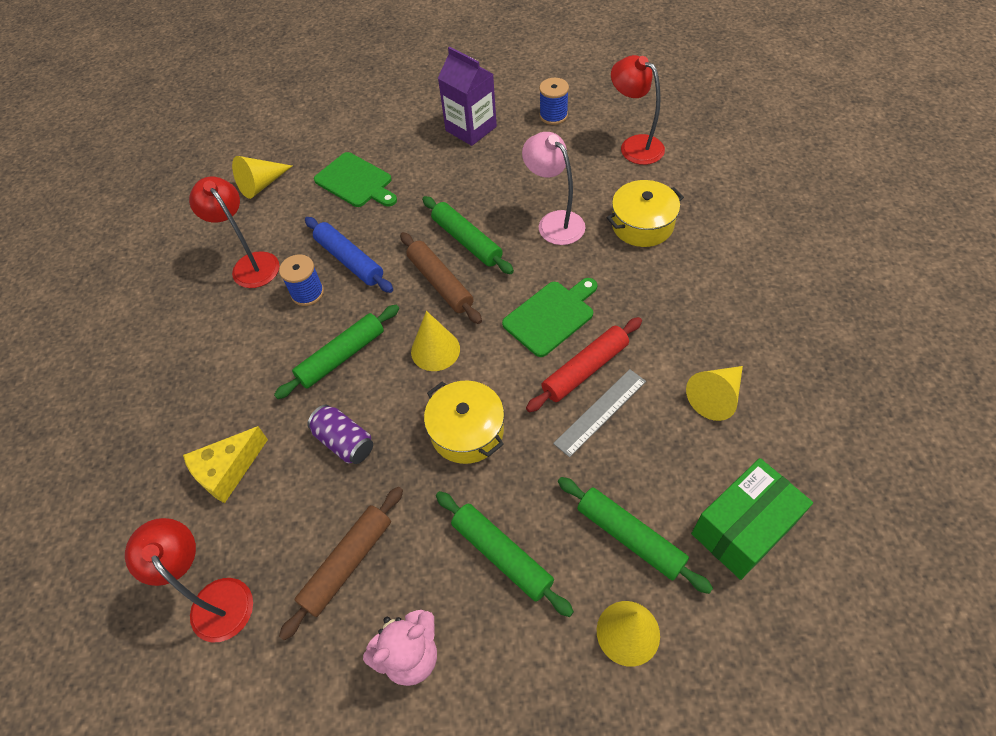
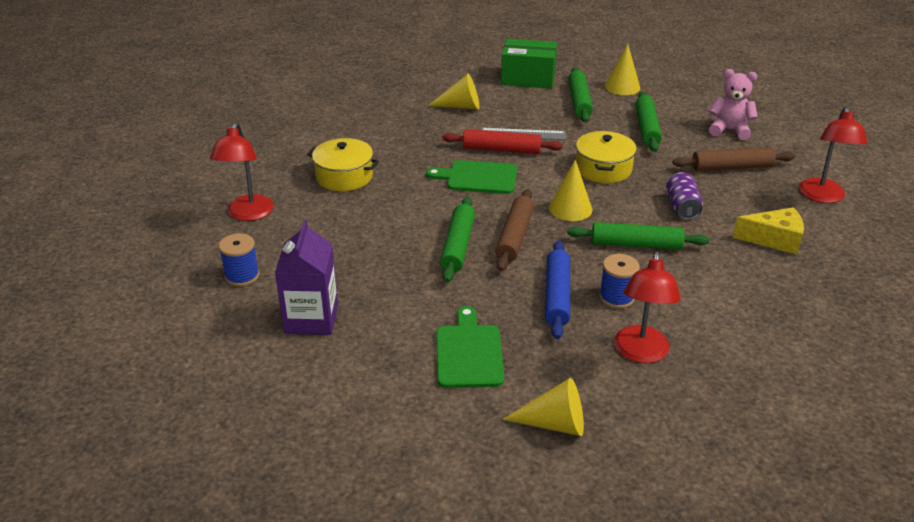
camera: 135 degrees left, 20 degrees down
pink lamp [522,132,585,245] -> none

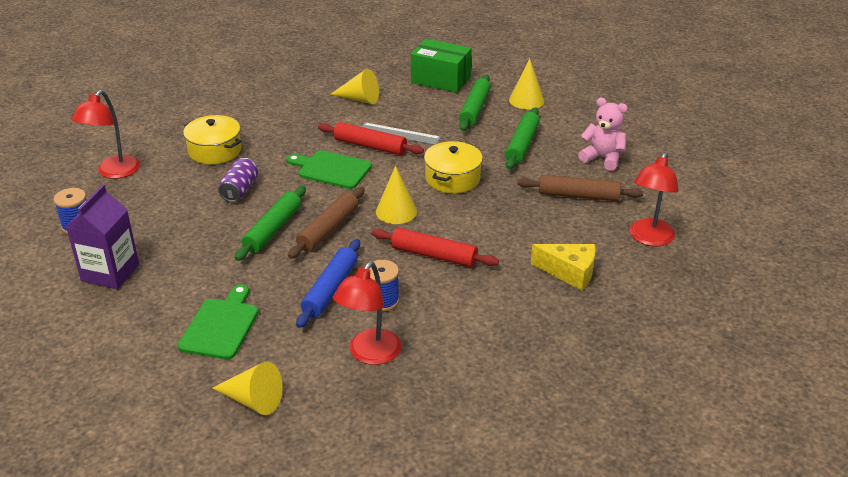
camera: 15 degrees right, 0 degrees up
green rolling pin [567,222,709,250] -> red rolling pin [372,228,499,267]
purple can [666,172,703,220] -> purple can moved to [218,158,258,202]

